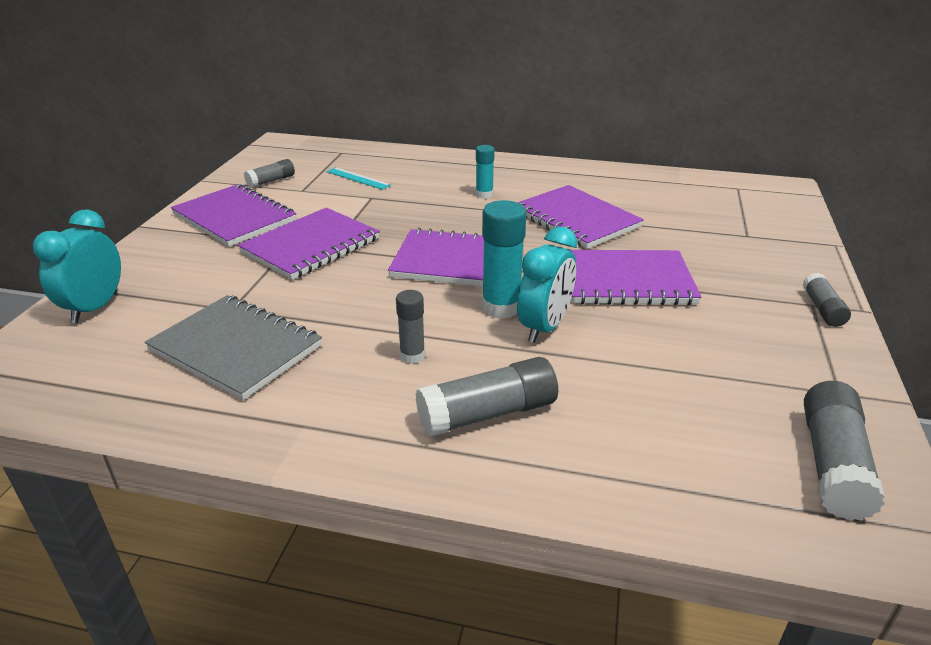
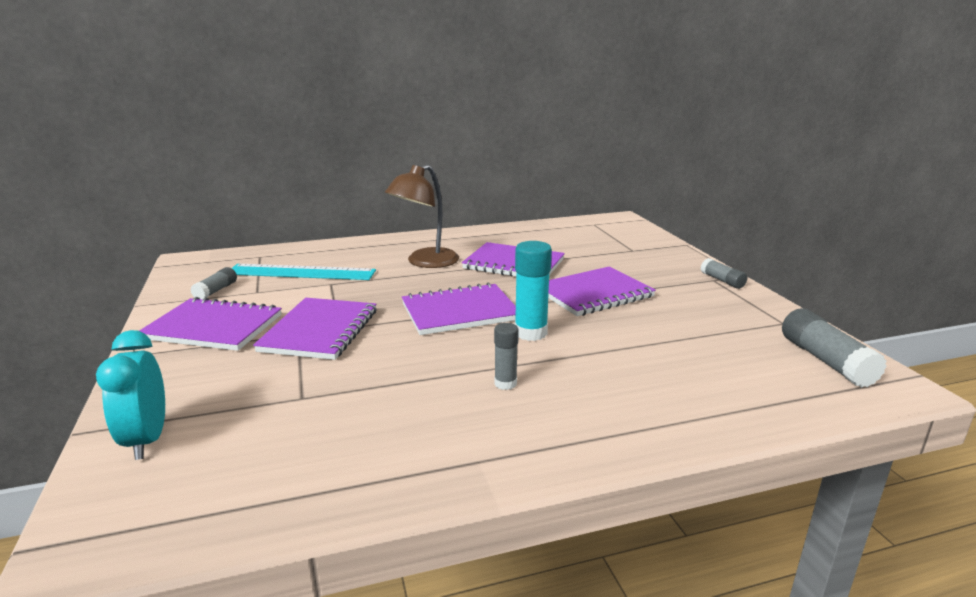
camera: 30 degrees left, 10 degrees down
grey notebook [145,295,322,400] -> none
turquoise ruler [327,167,391,190] -> turquoise ruler [232,264,376,280], size x2.03
grey glue stick [415,357,558,437] -> none
turquoise glue stick [476,145,495,199] -> brown lamp [385,164,459,268]
turquoise clock [517,227,577,343] -> none

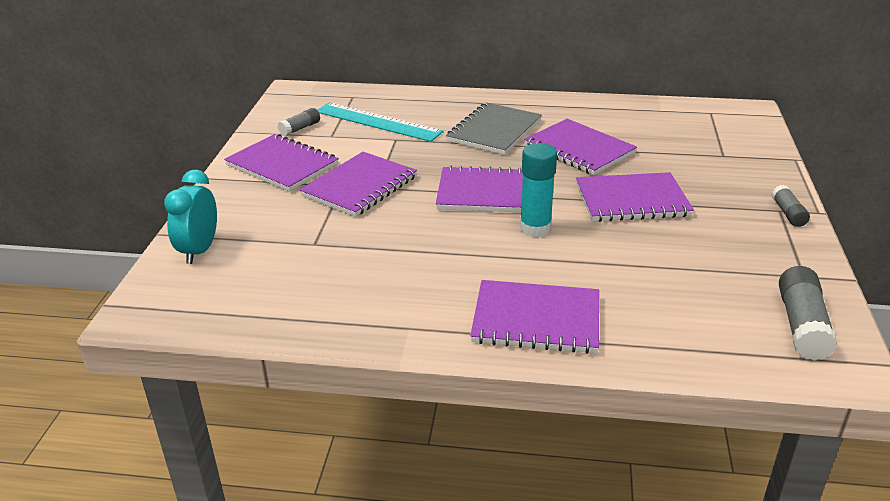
camera: 25 degrees right, 10 degrees up
brown lamp [385,164,459,268] -> grey notebook [446,102,542,155]
grey glue stick [494,323,519,390] -> none
none -> purple notebook [470,280,599,354]

